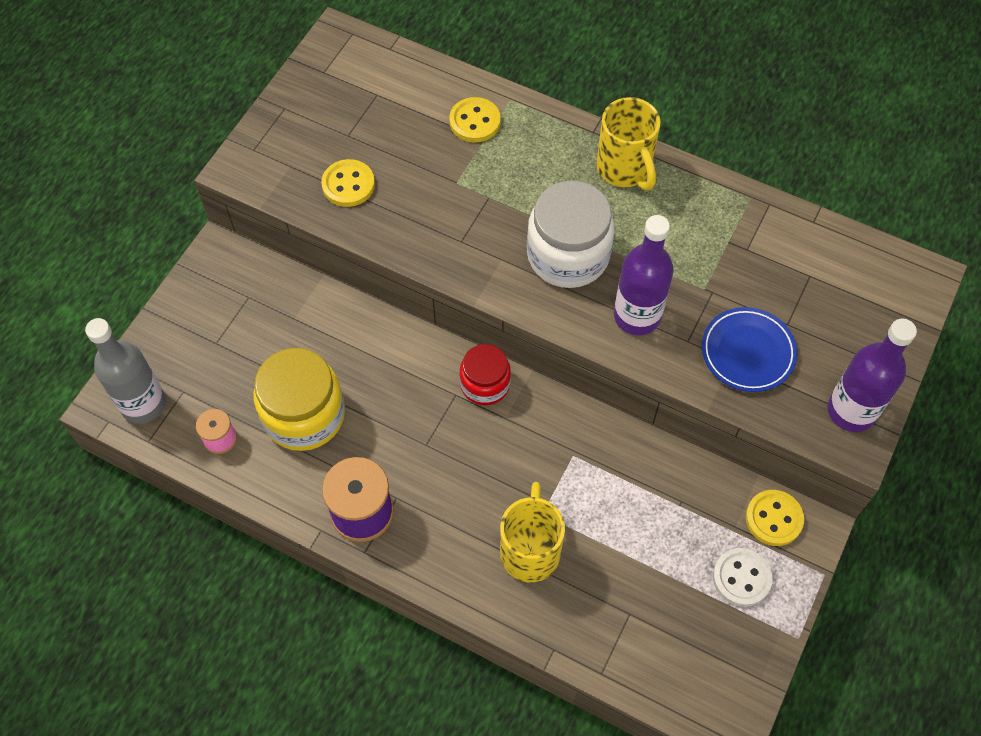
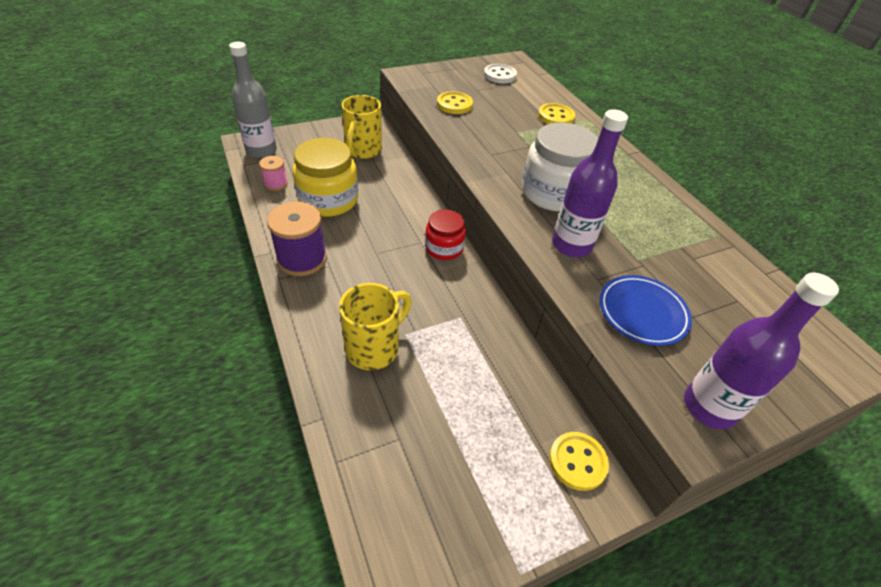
camera: 35 degrees right, 15 degrees down
yellow mug [596,97,661,190] -> yellow mug moved to [341,95,382,159]
white button [713,548,773,607] -> white button moved to [484,64,517,83]

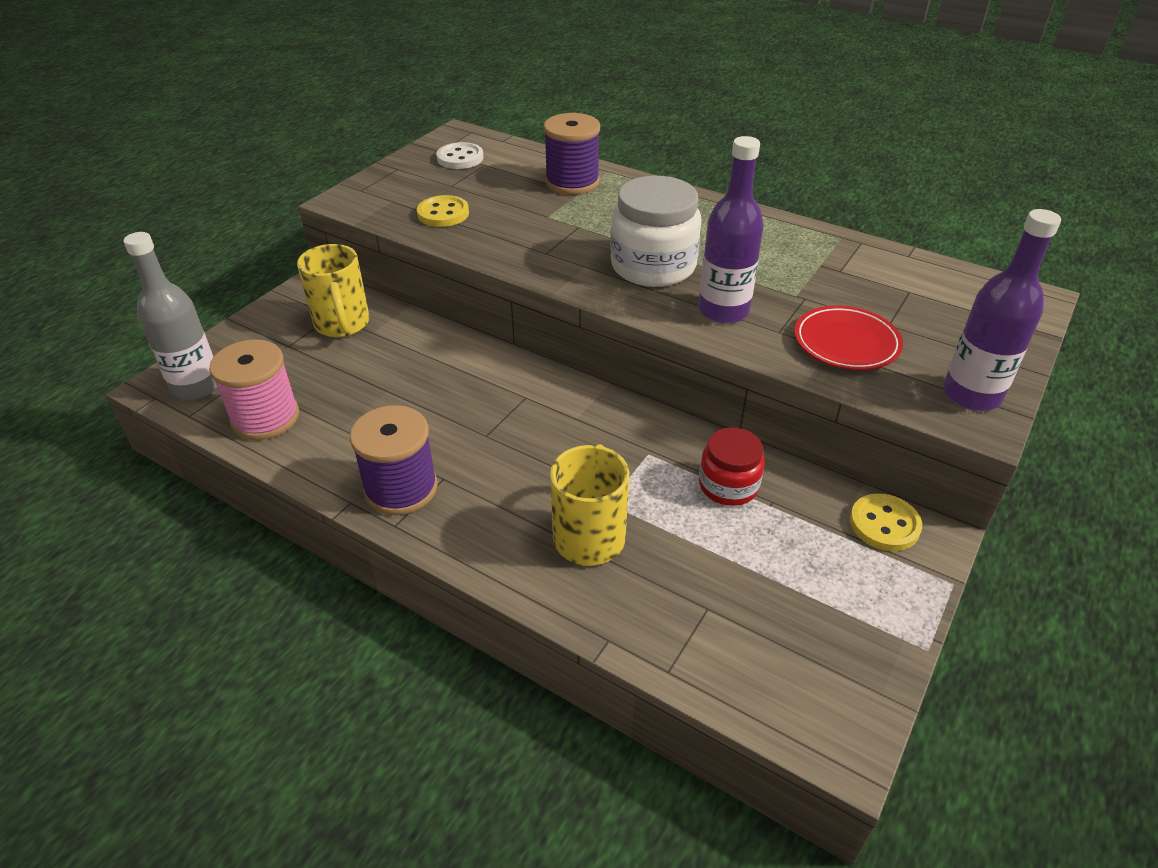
camera: 30 degrees left, 5 degrees down
pink spool [259,156,288,191] -> pink spool [209,339,299,440], size x1.83
yellow jar [293,138,358,217] -> none
red jar [425,210,466,260] -> red jar moved to [699,428,765,506]
yellow button [538,103,575,124] -> purple spool [544,113,600,195]
blue plate [599,275,692,346] -> red plate [795,305,903,370]

